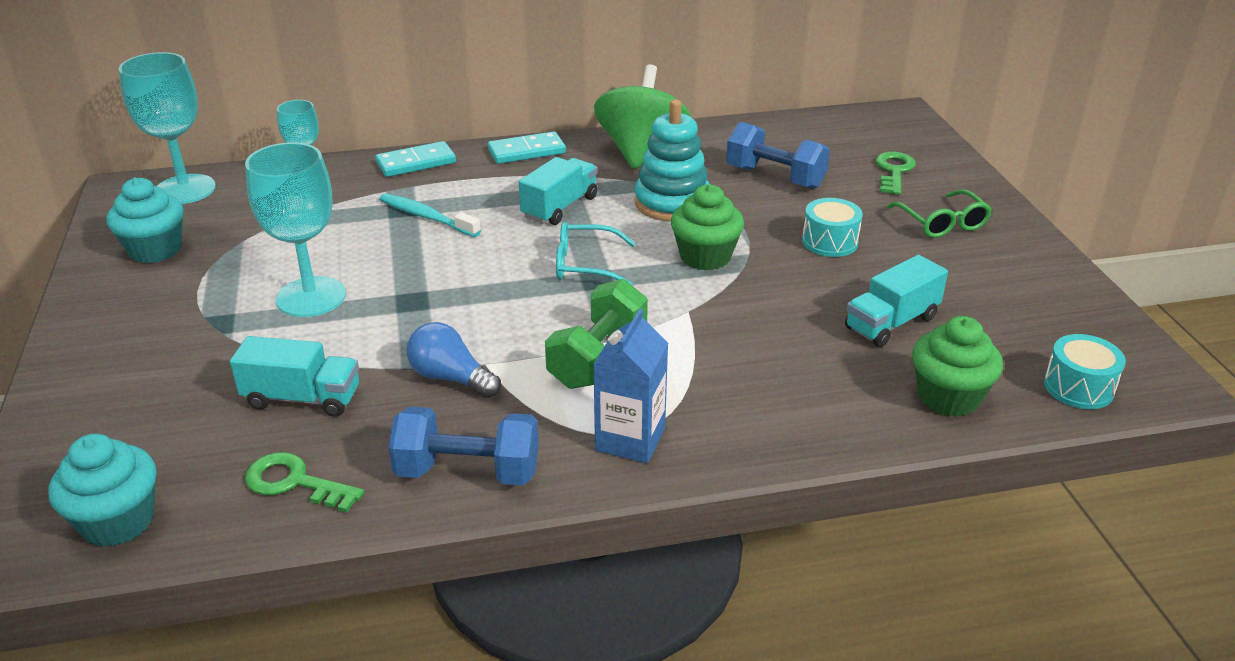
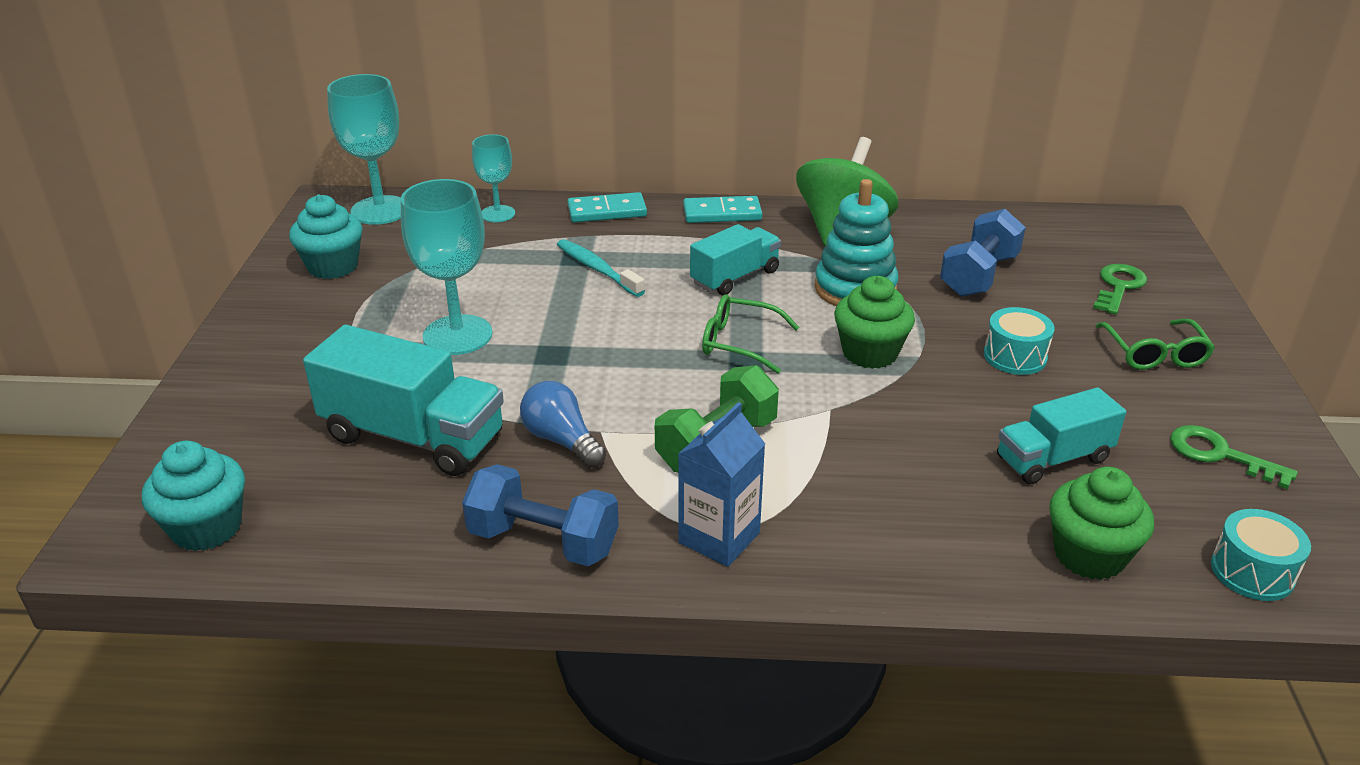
camera: 15 degrees right, 0 degrees up
turquoise truck [230,336,359,417] -> turquoise truck [303,325,504,476], size x1.60
green key [245,452,364,513] -> green key moved to [1170,425,1298,489]
turquoise glasses [556,222,636,285] -> green glasses [702,294,799,374]
blue dumbbell [726,122,830,189] -> blue dumbbell turned 75 degrees clockwise [940,209,1026,297]

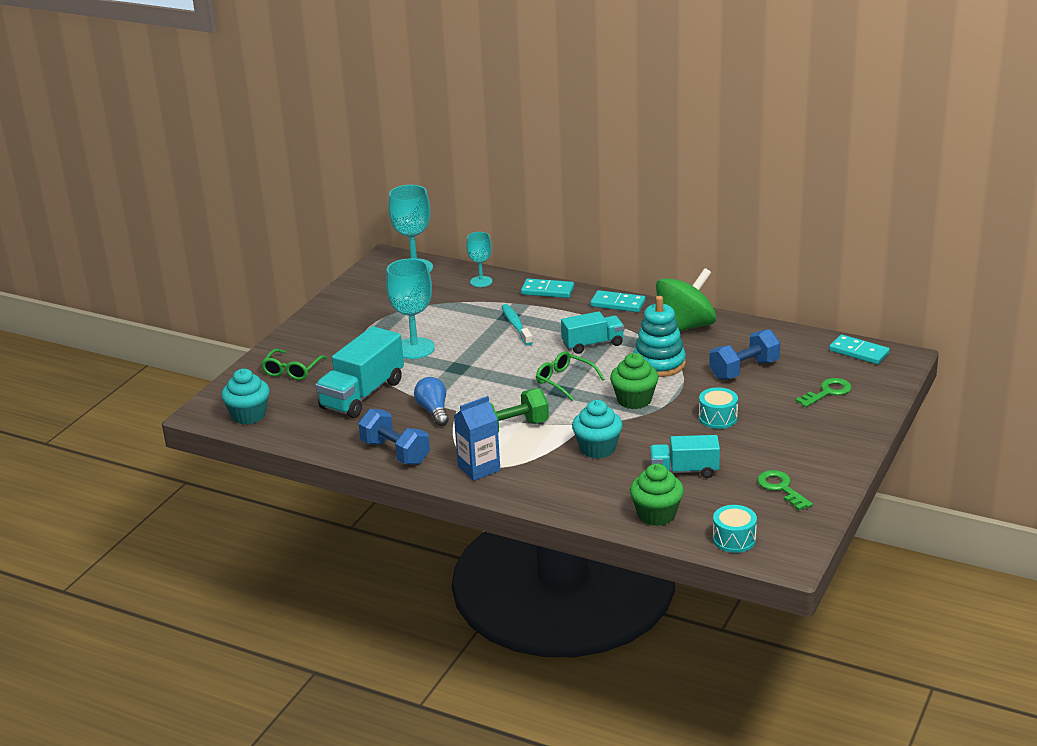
camera: 25 degrees right, 5 degrees down
turquoise cupcake [289,194,363,279] -> turquoise cupcake moved to [572,400,623,459]
turquoise truck [303,325,504,476] -> turquoise truck turned 75 degrees clockwise [315,326,404,418]
green glasses [1095,319,1215,370] -> green glasses moved to [261,349,327,380]
none -> turquoise domino [829,334,890,364]

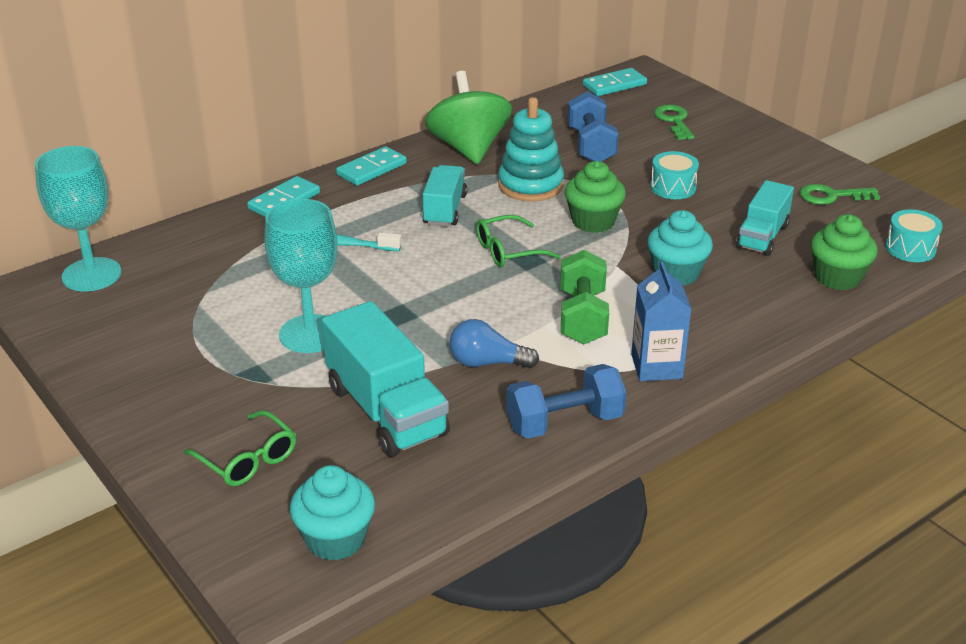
camera: 65 degrees left, 5 degrees up
turquoise goblet [467,232,492,287] -> none

